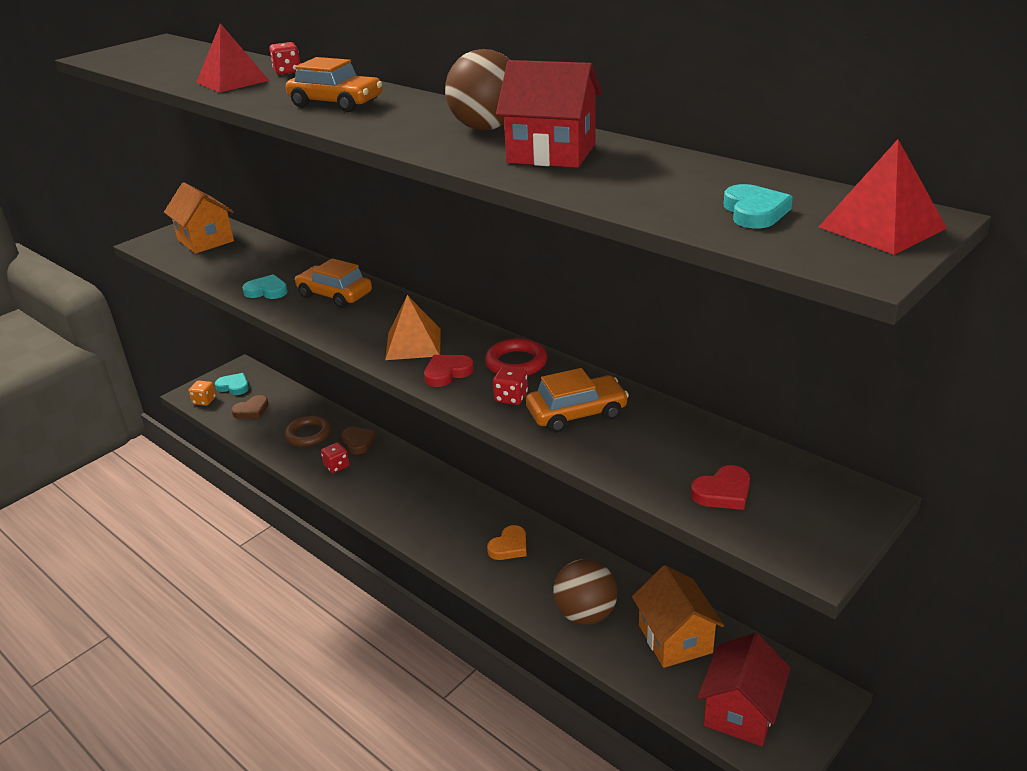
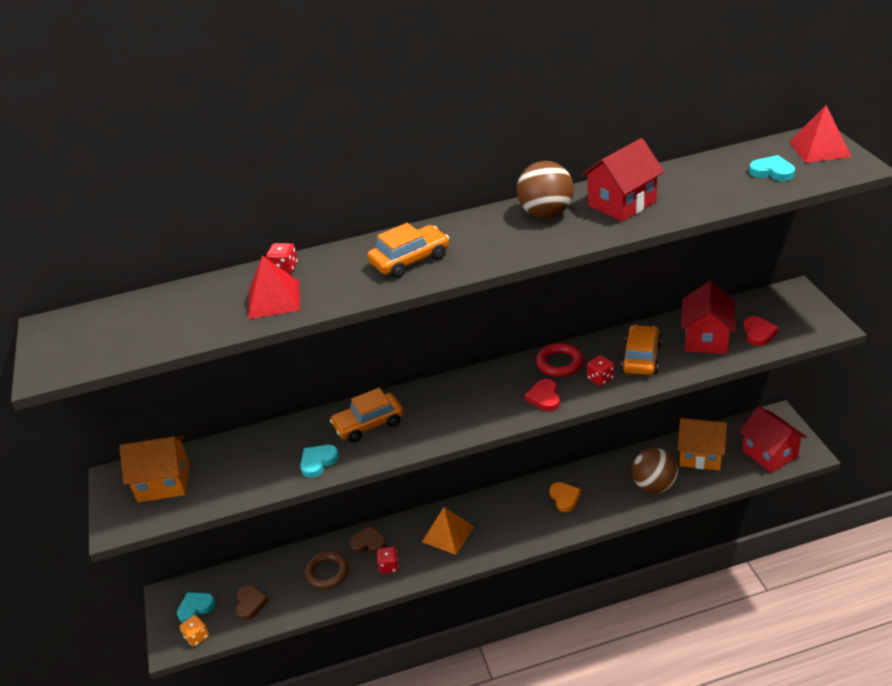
camera: 55 degrees left, 5 degrees up
orange pyramid [385,295,441,360] -> orange pyramid moved to [422,507,474,555]
none -> red house [681,281,735,354]

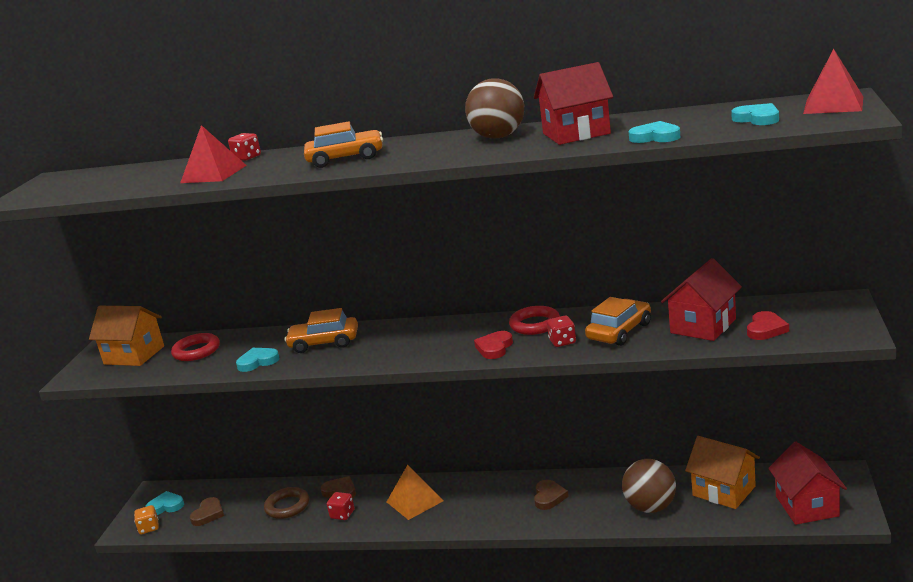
camera: 25 degrees right, 15 degrees down
orange heart [549,482,581,512] -> brown heart [534,480,569,510]
none -> red ring [171,333,220,361]
none -> turquoise heart [629,121,680,143]

